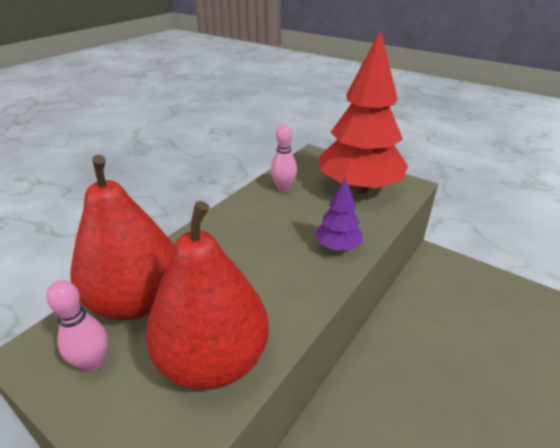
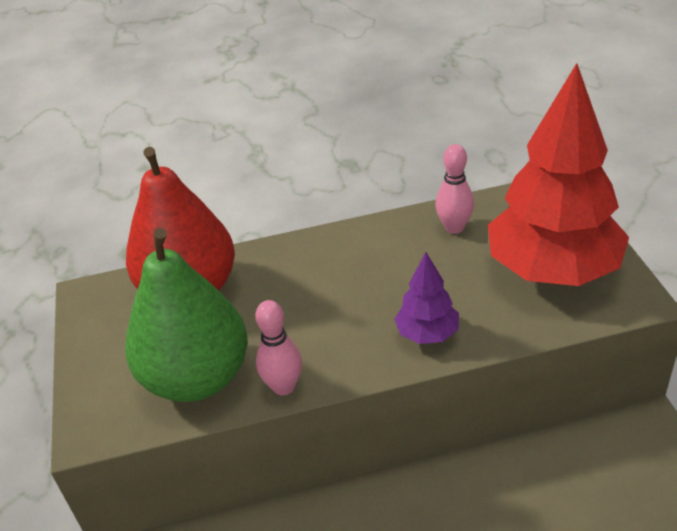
camera: 45 degrees right, 5 degrees up
pink bowling pin [46,280,108,372] -> pink bowling pin moved to [255,300,302,395]
red pear [146,201,269,390] -> green pear [125,228,248,402]

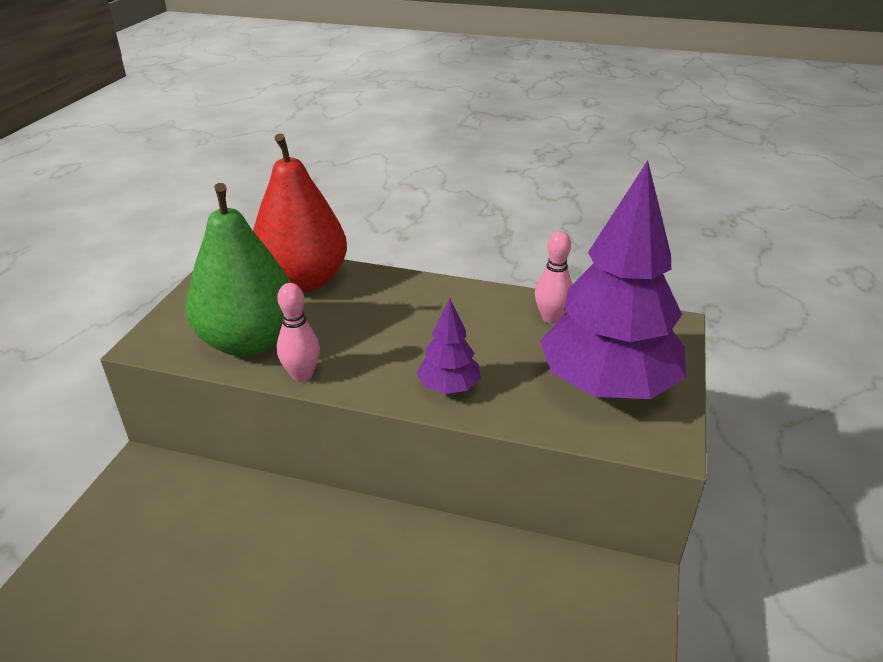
camera: 25 degrees right, 5 degrees down
red tree [488,63,629,286] -> purple tree [540,160,686,399]

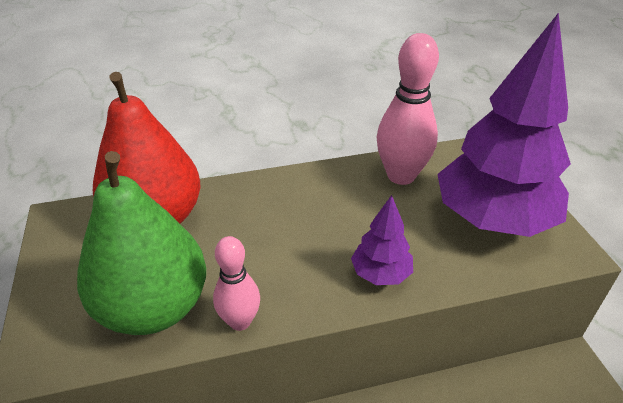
camera: 30 degrees left, 5 degrees up
pink bowling pin [535,231,572,324] -> pink bowling pin [377,33,439,185], size x1.69

